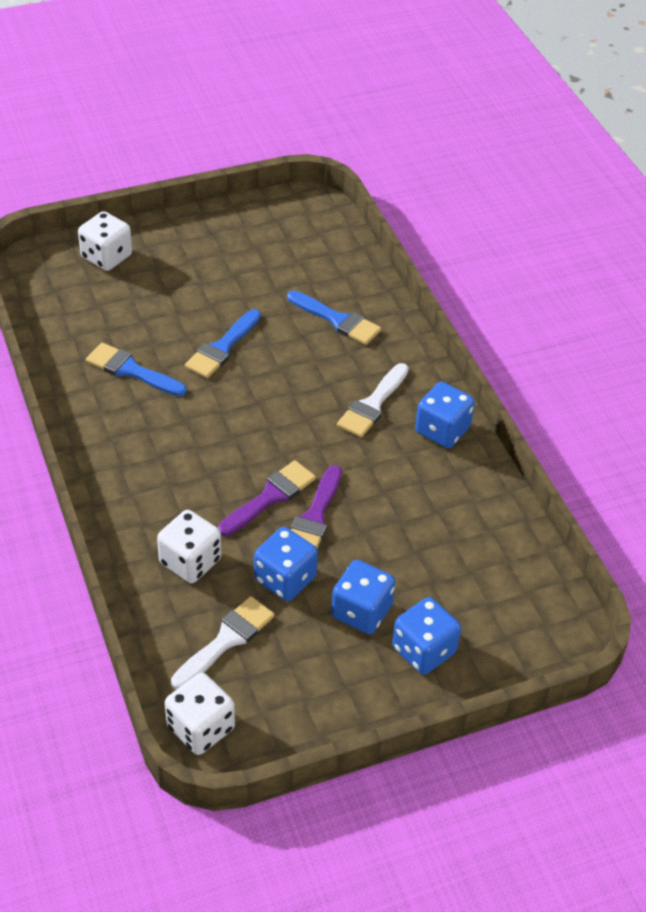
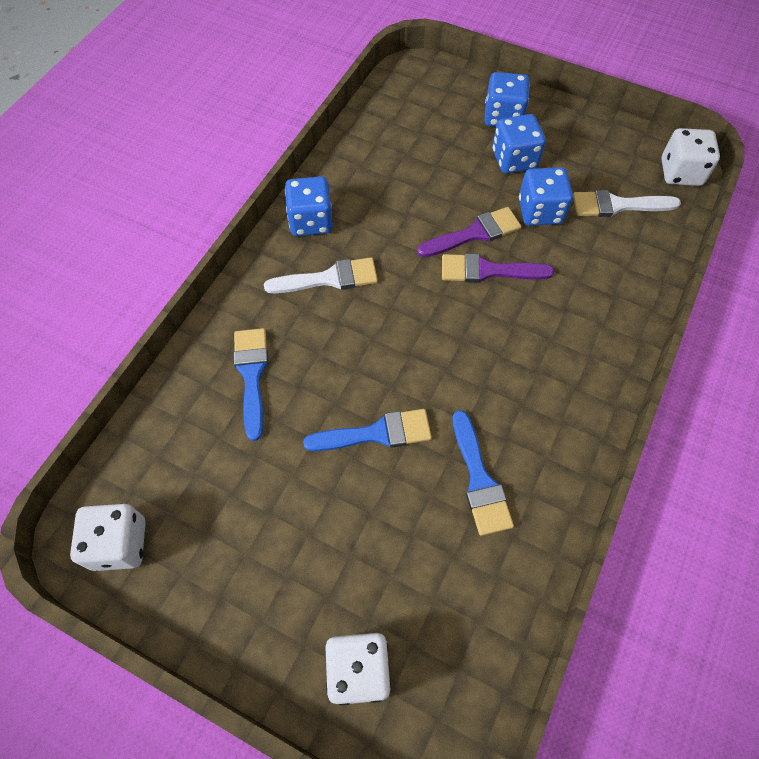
camera: 130 degrees left, 15 degrees up
white dice [157,510,221,583] -> white dice moved to [70,504,146,571]

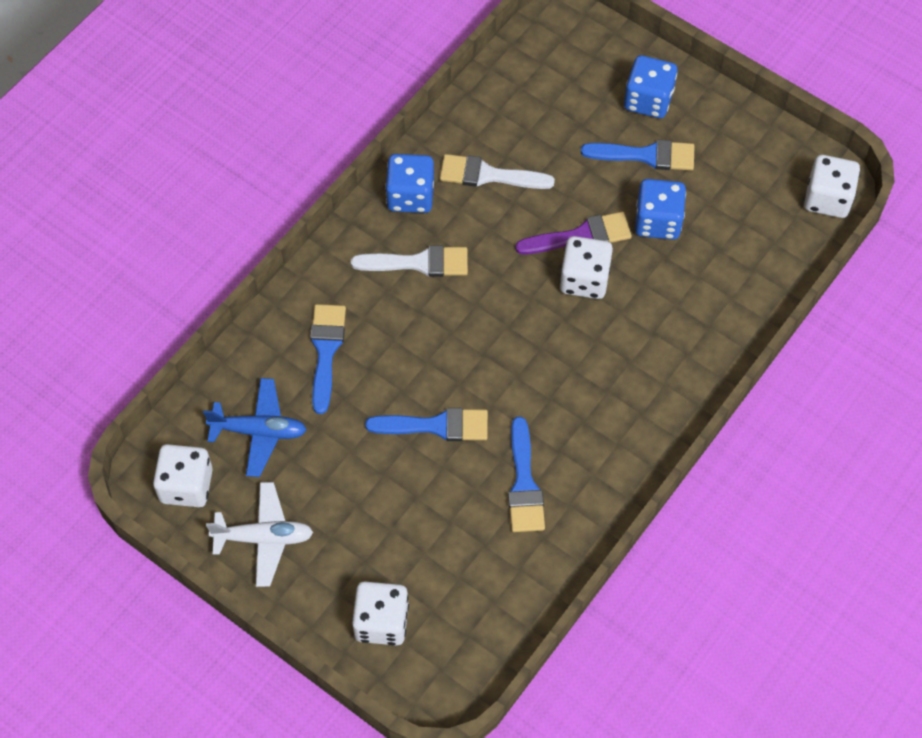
camera: 10 degrees right, 0 degrees up
purple brush [442,253,554,283] -> white dice [560,236,613,299]
blue dice [492,114,546,174] -> blue brush [581,140,694,171]
white brush [573,190,681,217] -> white brush moved to [440,154,555,189]
none -> blue plane [203,378,307,477]
none -> white plane [206,482,313,587]

